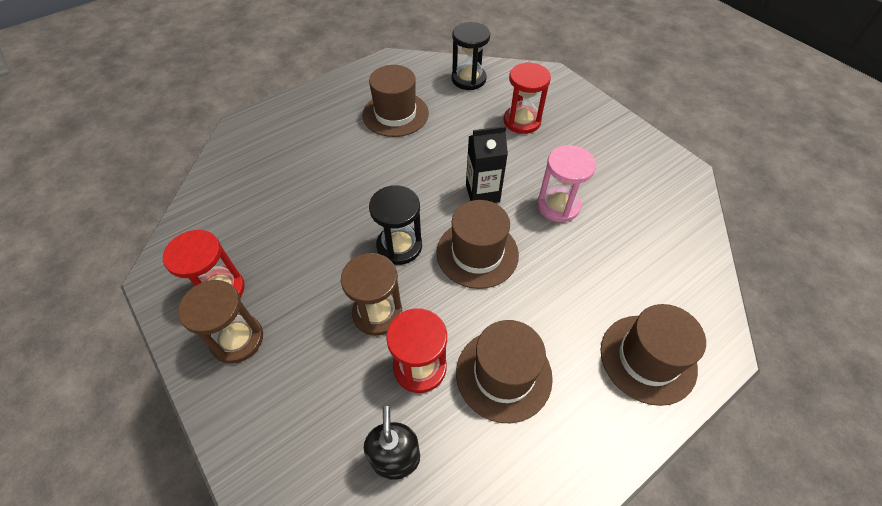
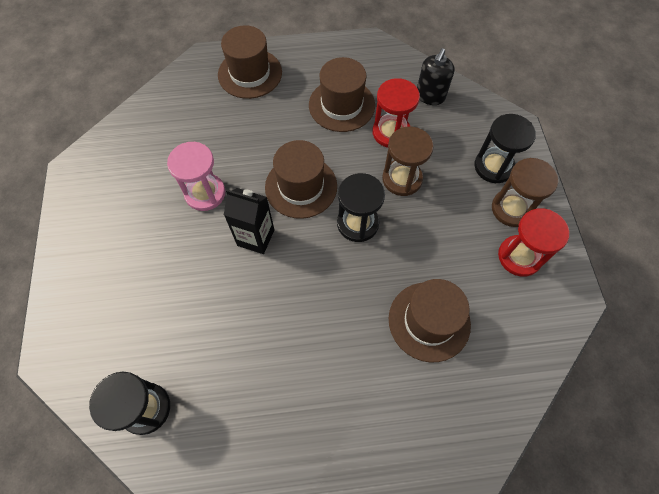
camera: 150 degrees left, 10 degrees up
brown hat [362,65,429,137] -> brown hat moved to [389,279,471,362]
red hourglass [504,62,551,134] -> none
none -> black hourglass [474,114,536,183]

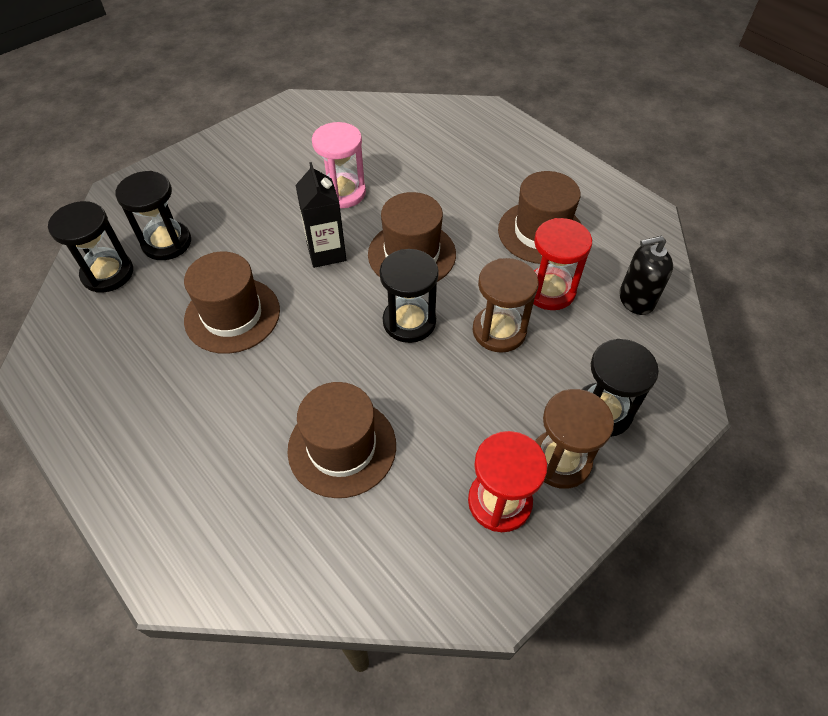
camera: 55 degrees right, 10 degrees down
brown hat [218,26,282,99] -> brown hat moved to [184,251,280,354]
none -> black hourglass [116,171,191,260]

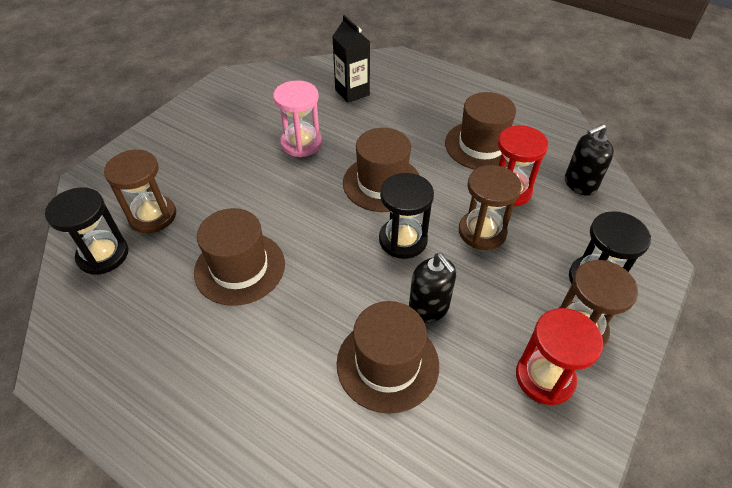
camera: 15 degrees left, 5 degrees down
black hourglass [116,171,191,260] -> brown hourglass [104,149,176,233]
black carton [295,162,346,268] -> black carton moved to [332,15,370,103]
none -> black soap dispenser [409,253,456,323]

